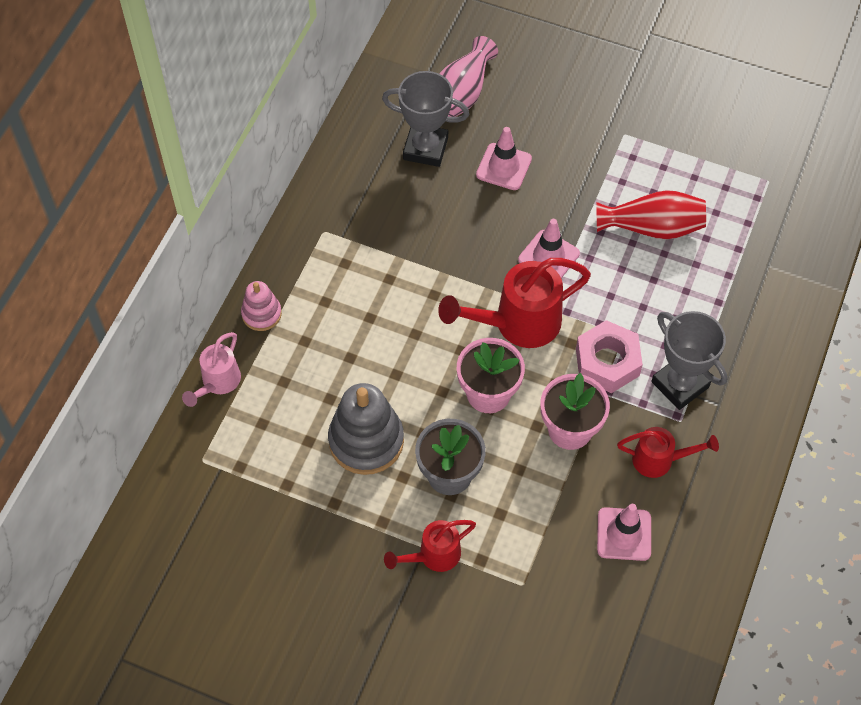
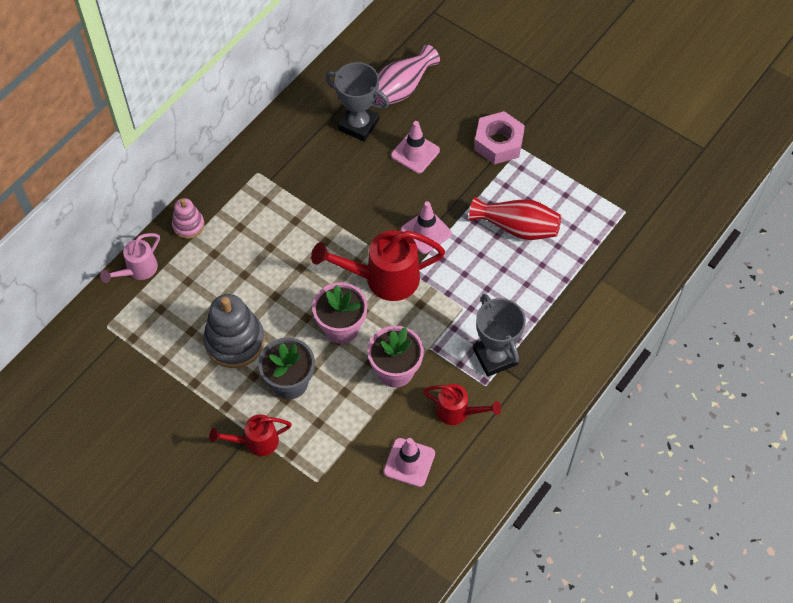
camera: 15 degrees right, 0 degrees up
pink nut [576,320,643,393] -> pink nut moved to [474,111,525,164]

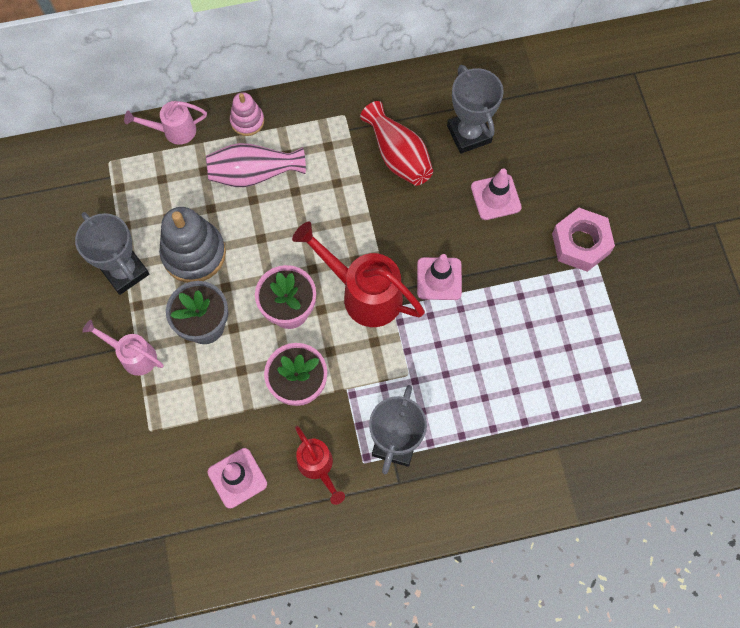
camera: 40 degrees right, 10 degrees up
red watering can [209,414,292,456] -> pink watering can [82,320,164,376]
pink vase [374,45,440,105] -> pink vase moved to [206,143,306,187]
red vase [469,197,561,240] -> red vase moved to [360,101,433,186]
none -> grey trophy [75,212,149,295]

